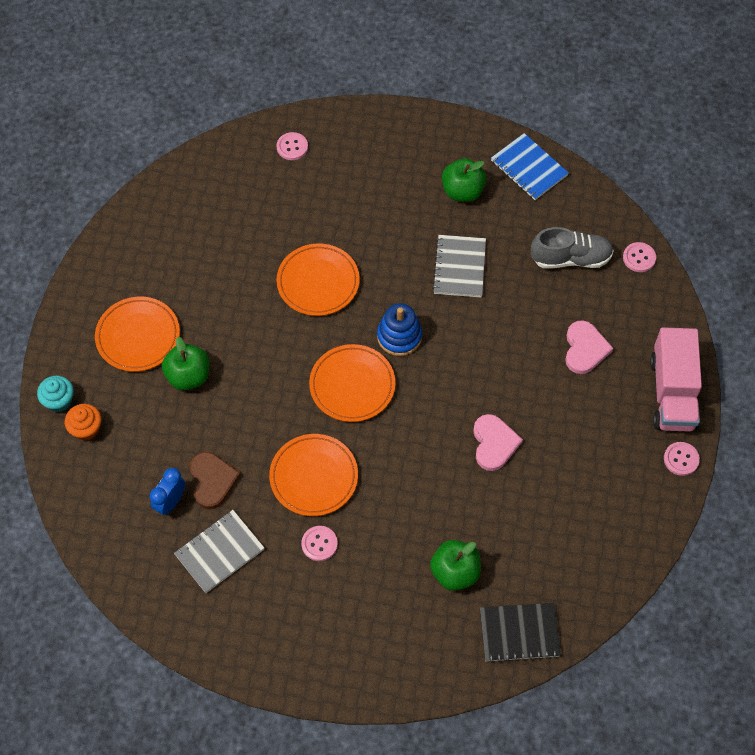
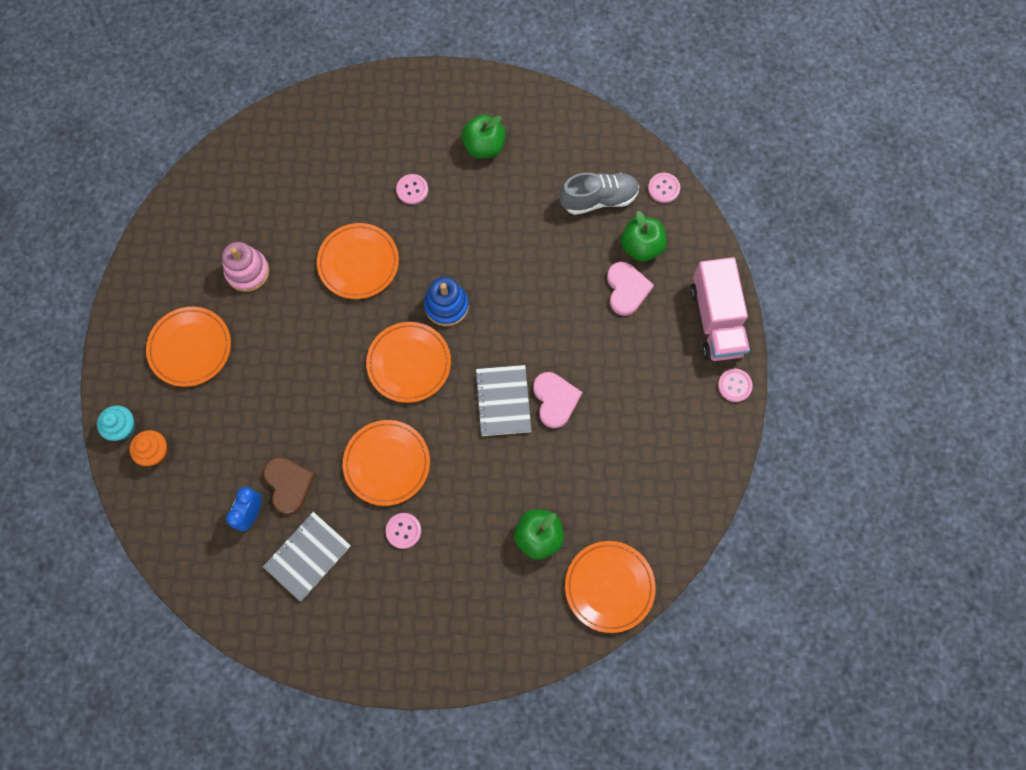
camera: 10 degrees left, 10 degrees up
green apple [162,337,210,390] -> green apple moved to [621,211,667,262]
pink button [277,132,308,160] -> pink button moved to [396,174,428,204]
grey notebook [432,235,486,297] -> grey notebook moved to [475,365,531,436]
black notebook [480,603,561,663] -> orange plate [565,541,656,633]
blue notebook [491,133,569,200] -> none
none -> pink stacking toy [222,242,269,292]

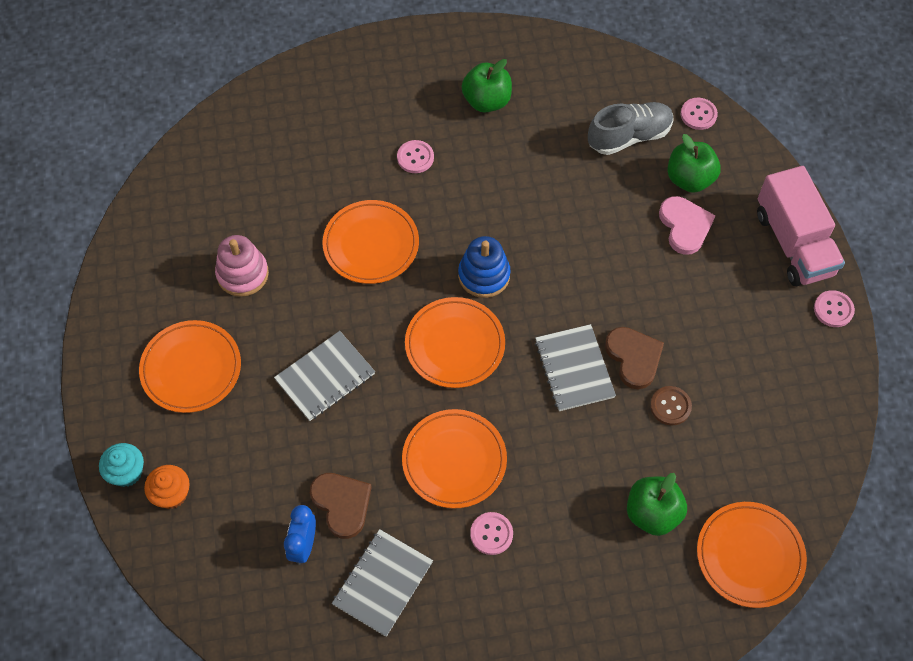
camera: 10 degrees left, 10 degrees down
pink heart [533,372,582,428] -> brown heart [605,327,664,389]
none -> grey notebook [274,331,375,421]
none -> brown button [650,386,692,426]

